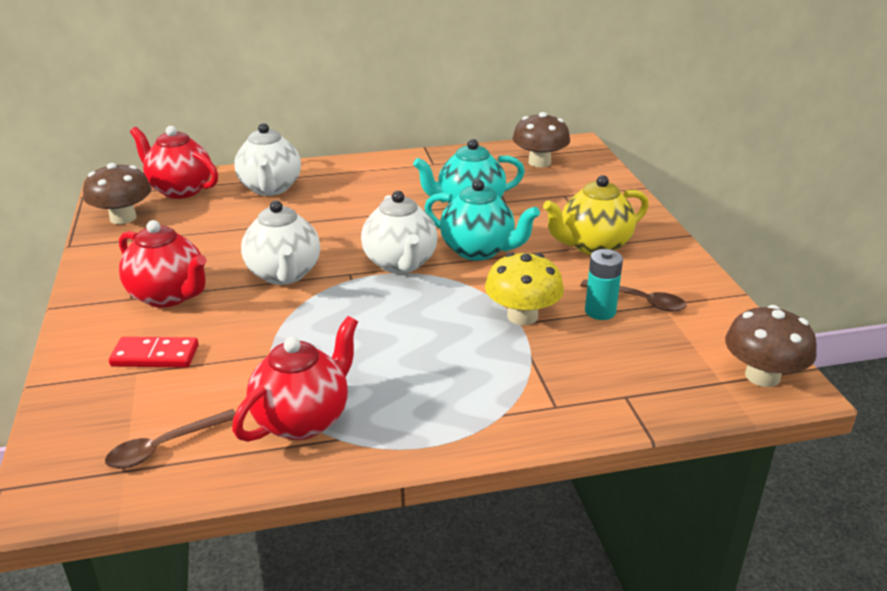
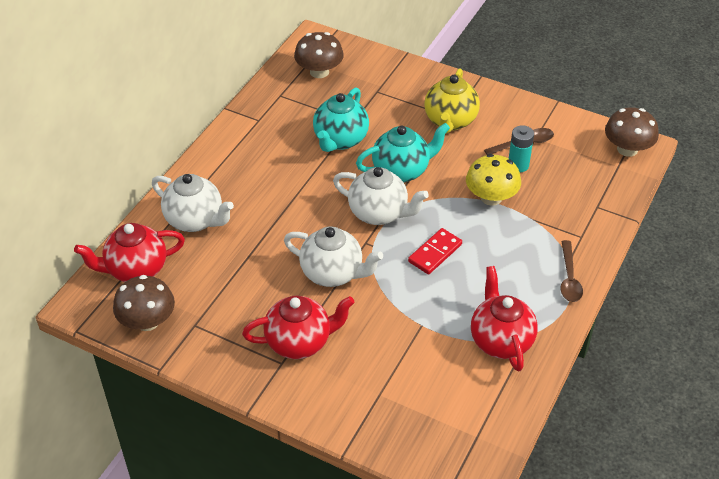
camera: 50 degrees left, 15 degrees up
brown spoon [105,409,236,469] -> brown spoon moved to [560,240,583,302]
red domino [109,337,199,368] -> red domino moved to [408,228,462,274]

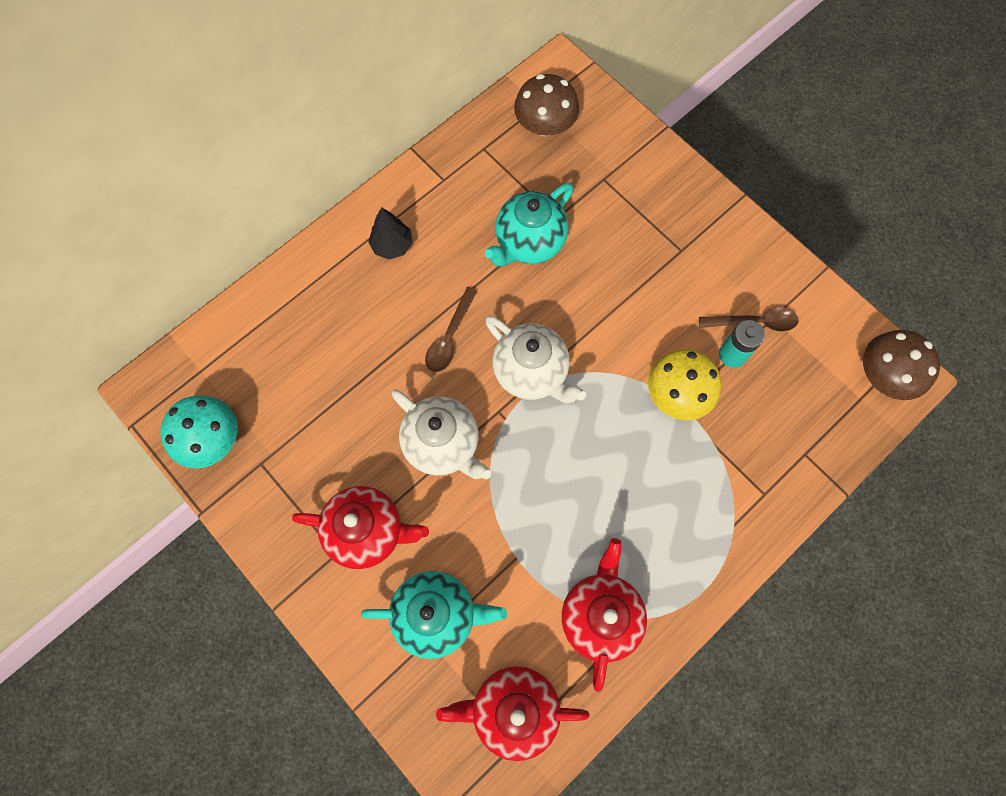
camera: 20 degrees right, 25 degrees up
red teapot [74,223,185,282] -> red teapot moved to [436,666,590,761]
brown mushroom [113,275,175,331] -> turquoise mushroom [160,396,237,469]
white teapot [152,174,234,232] -> none
turquoise teapot [356,123,450,182] -> turquoise teapot moved to [361,571,507,659]
red domino [408,228,462,274] -> none
yellow teapot [424,68,480,134] -> none
brown spoon [560,240,583,302] -> brown spoon moved to [425,287,477,372]
none -> black tree [368,207,412,260]

